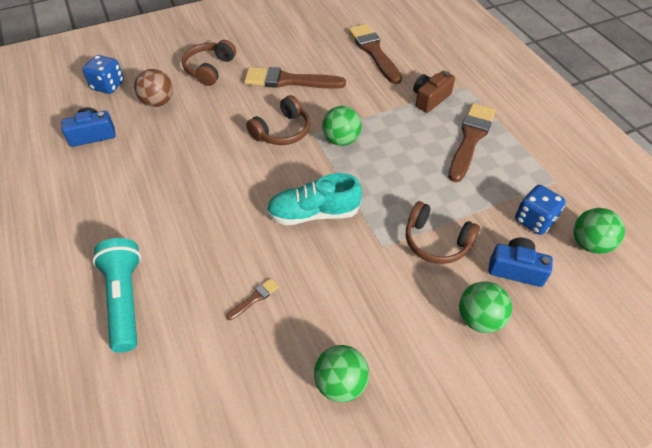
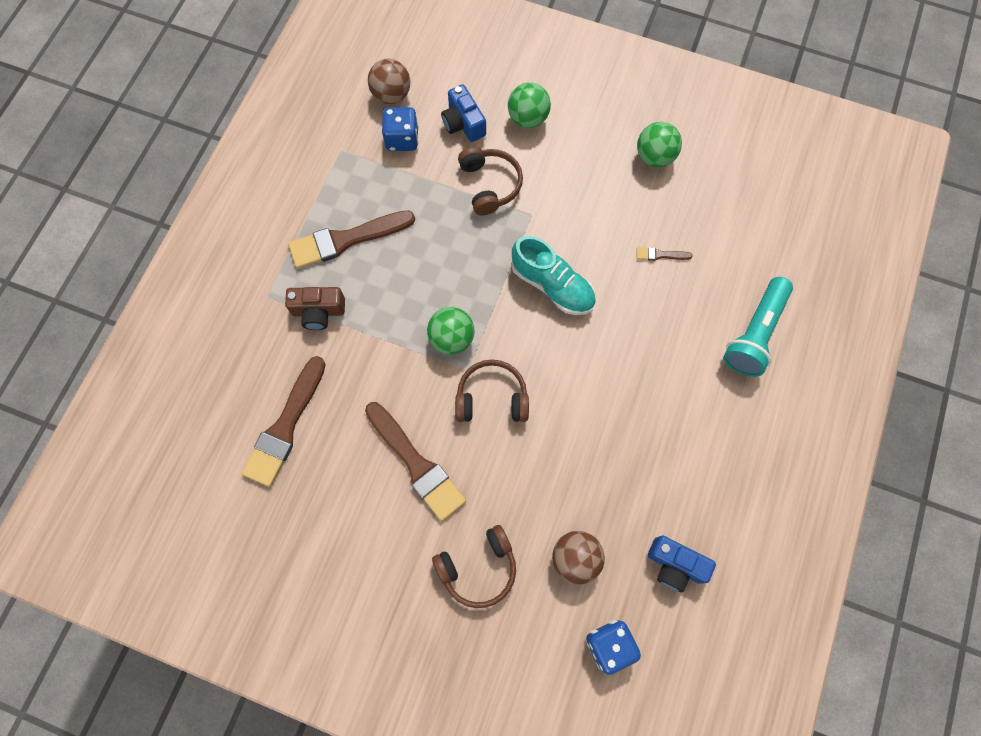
camera: 135 degrees left, 20 degrees up
green ball [573,208,625,254] -> brown ball [368,59,410,104]

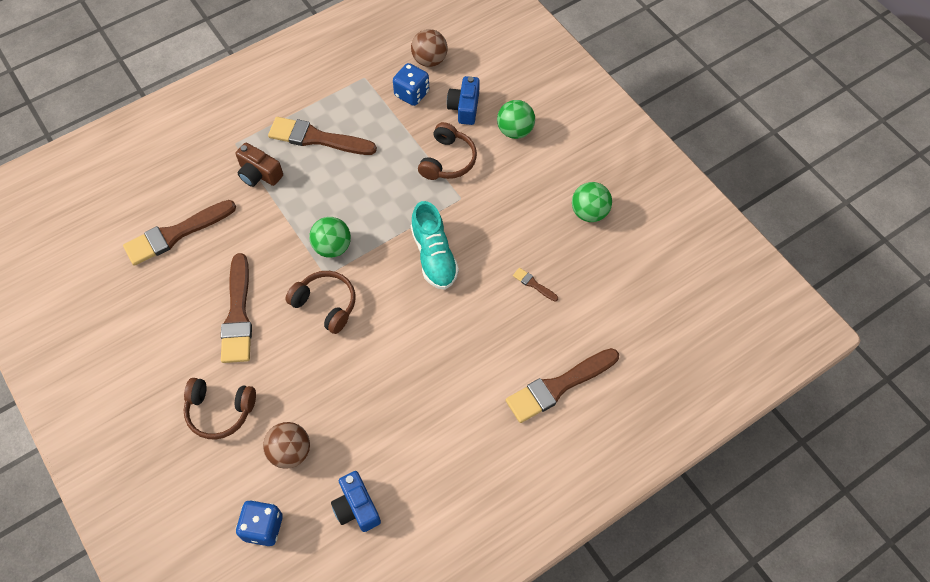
camera: 35 degrees right, 10 degrees down
turquoise flashlight [724,277,793,377] -> brown brush [506,348,619,423]

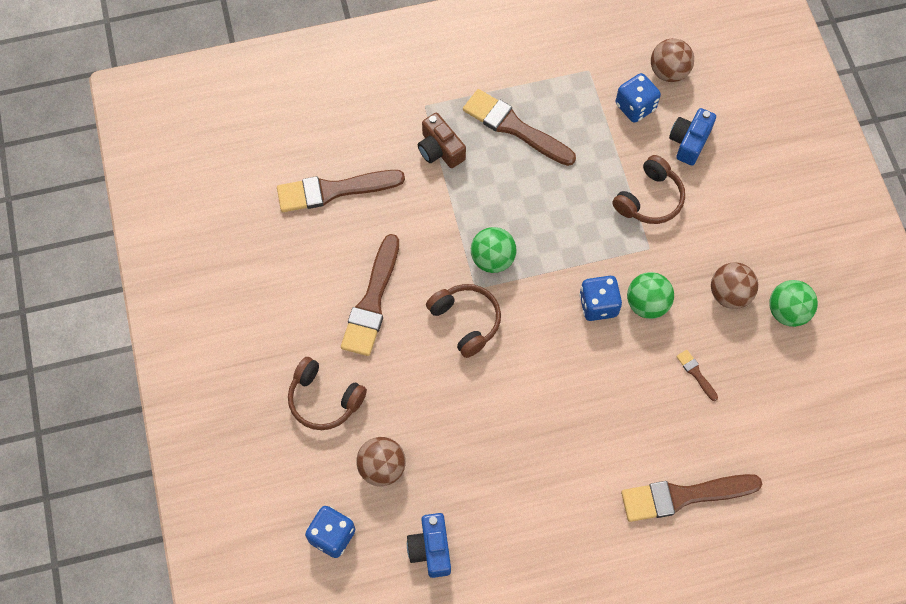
camera: 20 degrees right, 5 degrees up
turquoise shoe [411,201,459,290] -> blue dice [579,276,622,321]
green ball [497,100,535,139] -> green ball moved to [627,272,674,319]
none -> brown ball [711,262,758,309]

